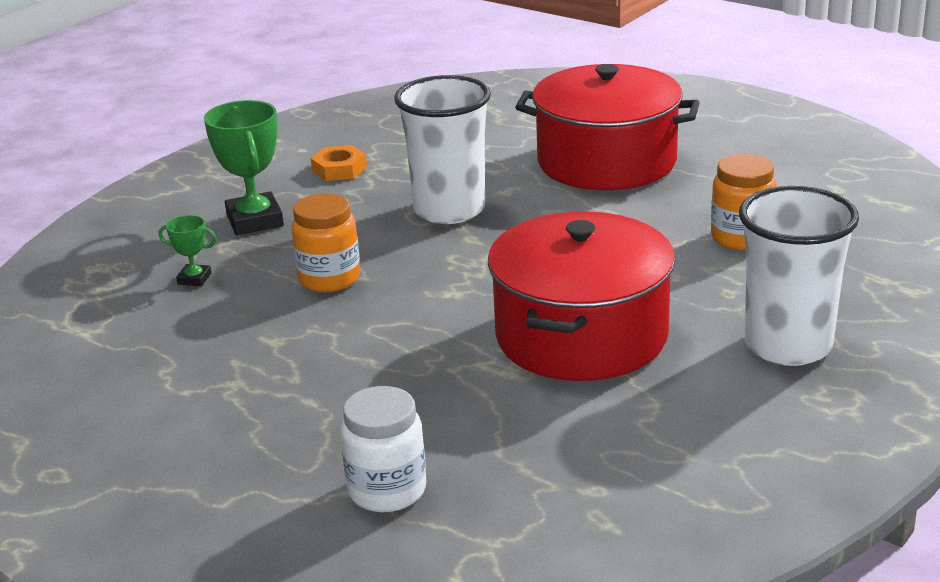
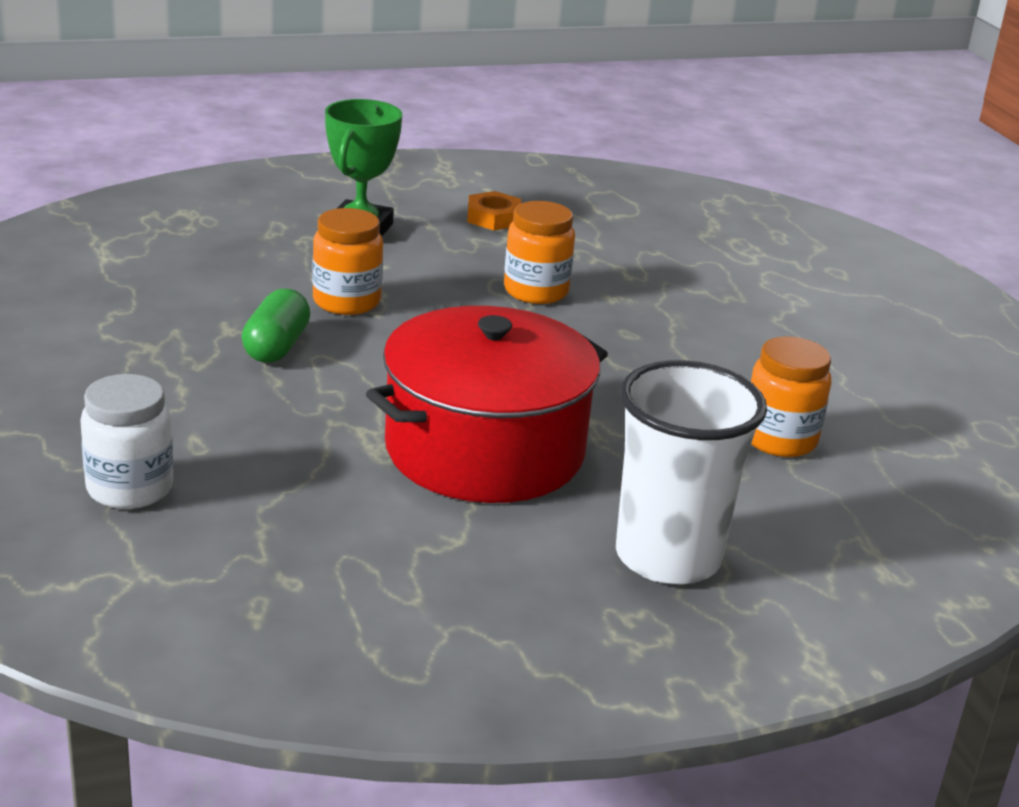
camera: 30 degrees right, 0 degrees up
green trophy [159,215,217,286] -> none
white cup [394,75,491,224] -> orange jar [504,201,575,304]
red pot [515,64,700,190] -> none
none -> green capsule [242,289,310,362]

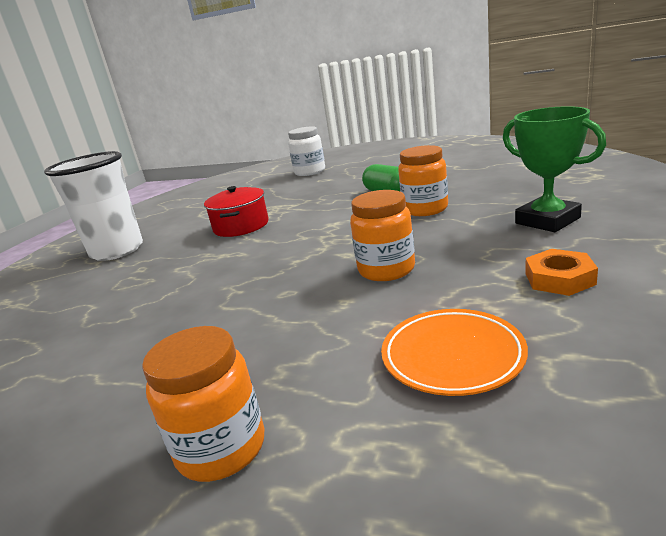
camera: 135 degrees right, 5 degrees down
red pot [366,306,608,503] -> red pot [204,186,269,237], size x0.54
orange jar [751,336,831,457] -> orange jar moved to [142,326,265,482]
none -> orange plate [381,309,528,396]

